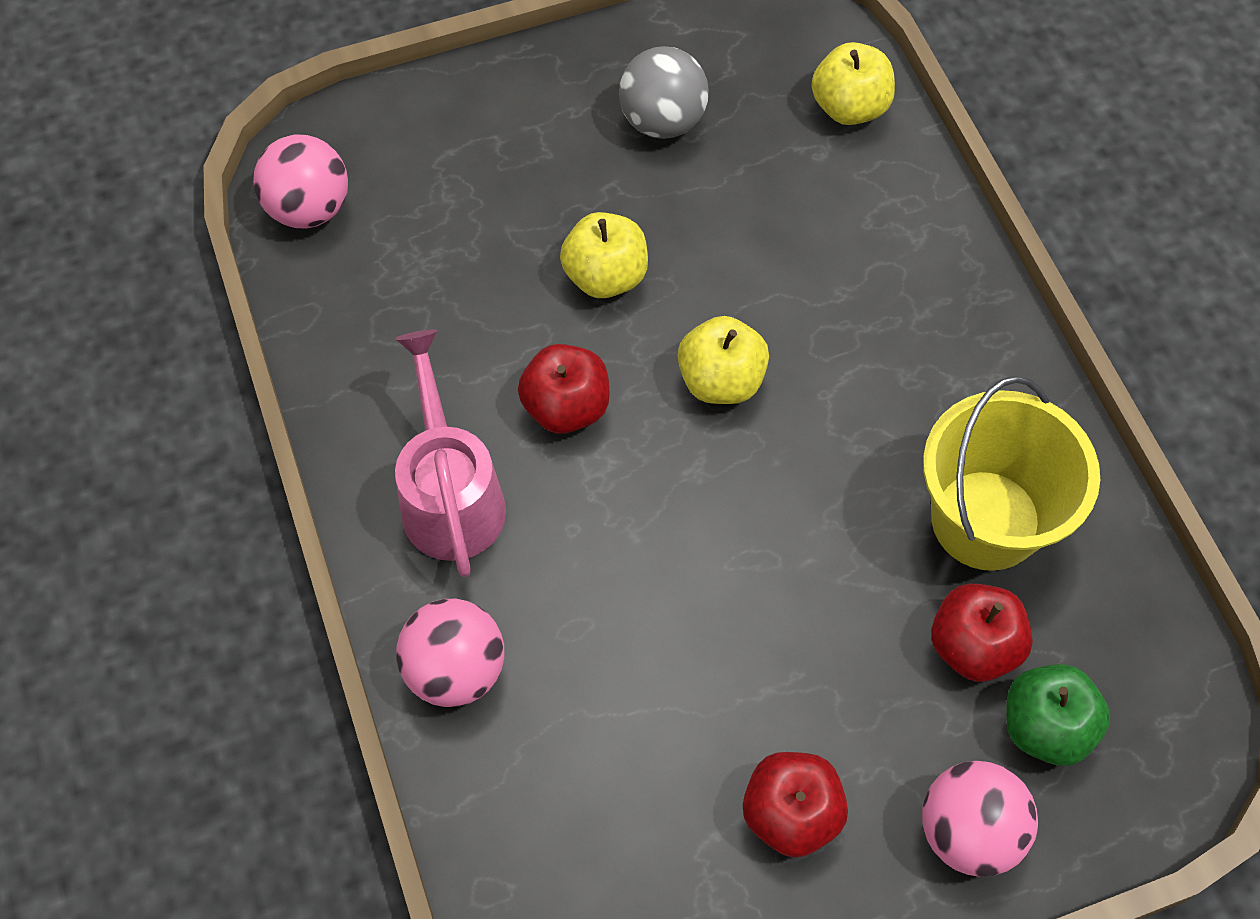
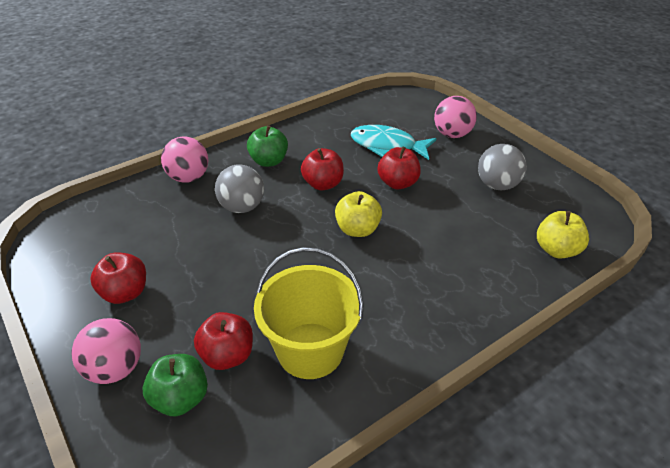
camera: 75 degrees right, 20 degrees down
pink ball [253,134,348,229] -> pink ball moved to [434,96,477,138]
pink watering can [395,330,506,577] -> green apple [247,125,288,167]
yellow apple [560,212,648,298] -> red apple [377,146,421,189]
none -> grey ball [215,164,264,213]
none -> turquoise fish [351,125,437,160]

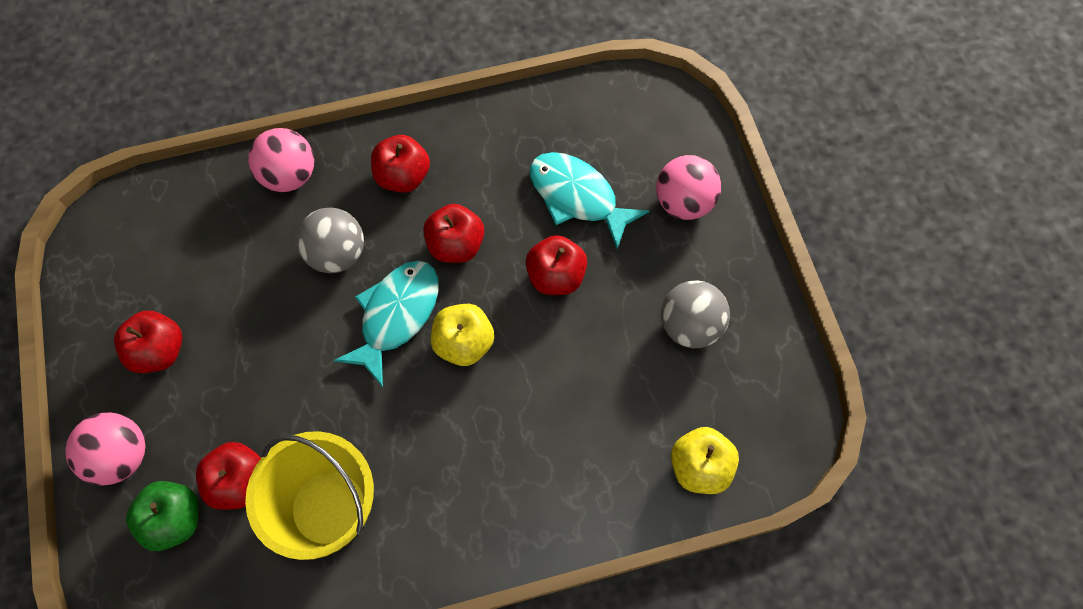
camera: 20 degrees right, 25 degrees up
green apple [247,125,288,167] -> red apple [371,135,430,193]
none -> turquoise fish [334,261,439,387]

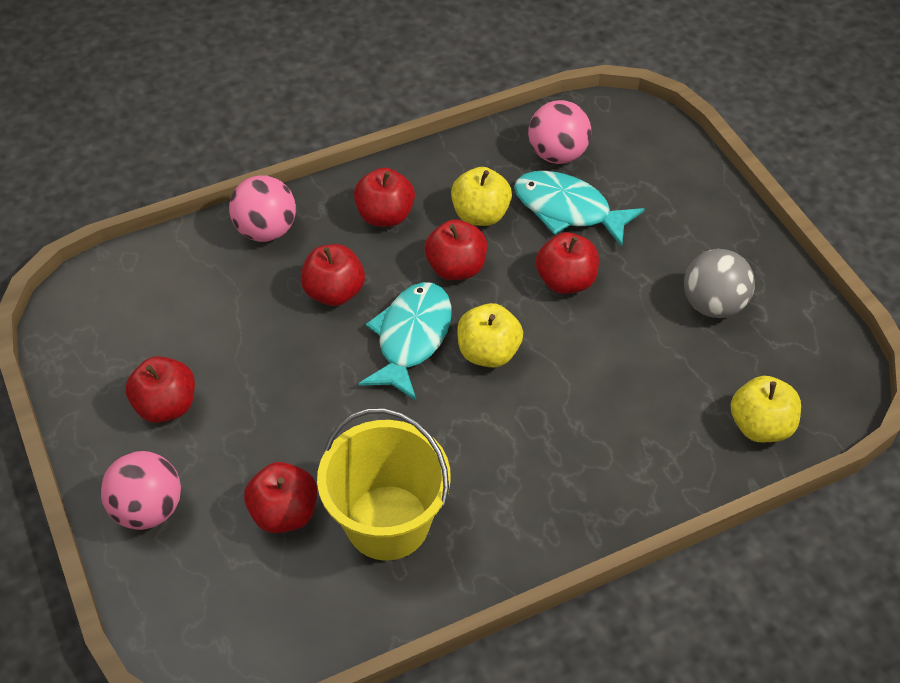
camera: 10 degrees left, 15 degrees down
green apple [126,481,199,551] -> none
grey ball [296,207,364,274] -> red apple [301,244,365,306]
pink ball [656,155,721,220] -> pink ball moved to [528,100,591,164]
none -> yellow apple [451,167,512,226]

